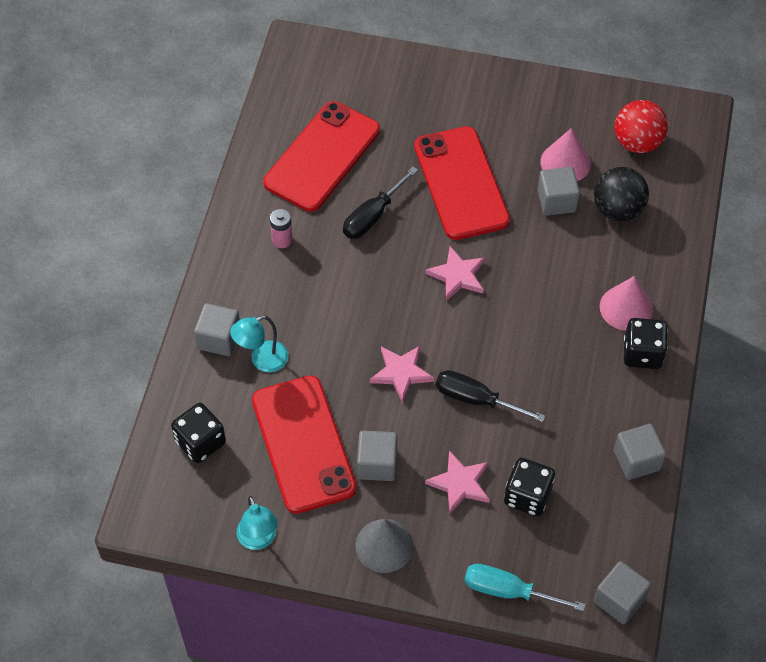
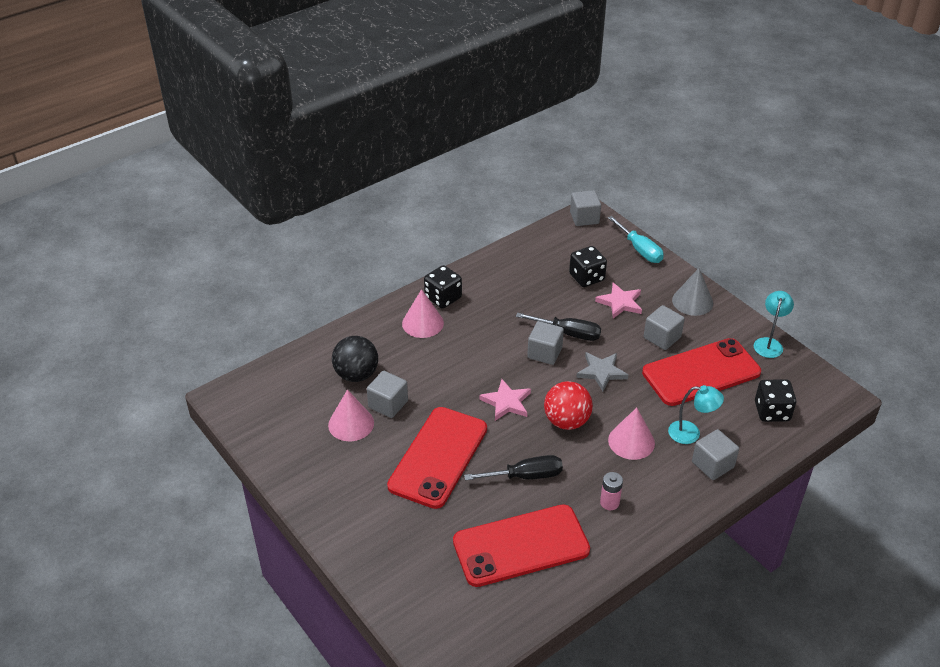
camera: 140 degrees left, 15 degrees down
red phone [252,376,357,514] -> red phone turned 45 degrees clockwise [642,338,761,406]
pink star [370,346,434,403] -> grey star [576,352,628,391]
black screwdriver [436,370,545,422] -> black screwdriver turned 45 degrees counterclockwise [516,312,601,341]
red ball [614,100,668,153] -> red ball moved to [544,381,593,430]
grey cube [614,424,666,480] -> grey cube moved to [527,321,564,365]
none -> pink cone [608,407,655,460]

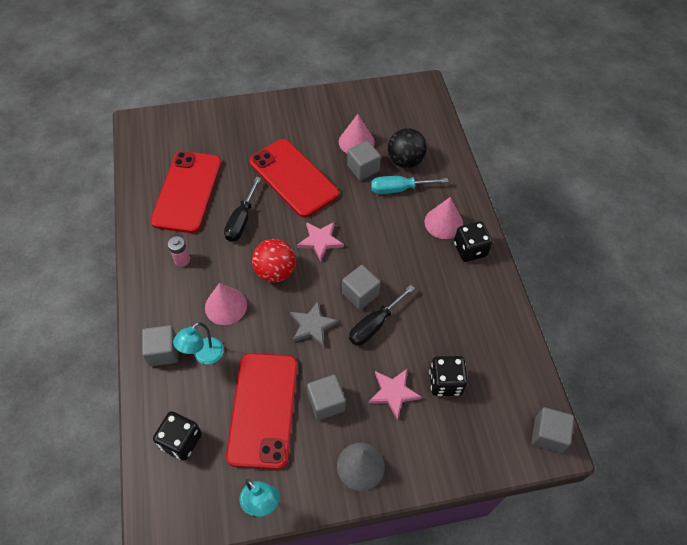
camera: 115 degrees right, 15 degrees up
turquoise screwdriver [608,216,664,263] -> turquoise screwdriver moved to [371,176,449,194]

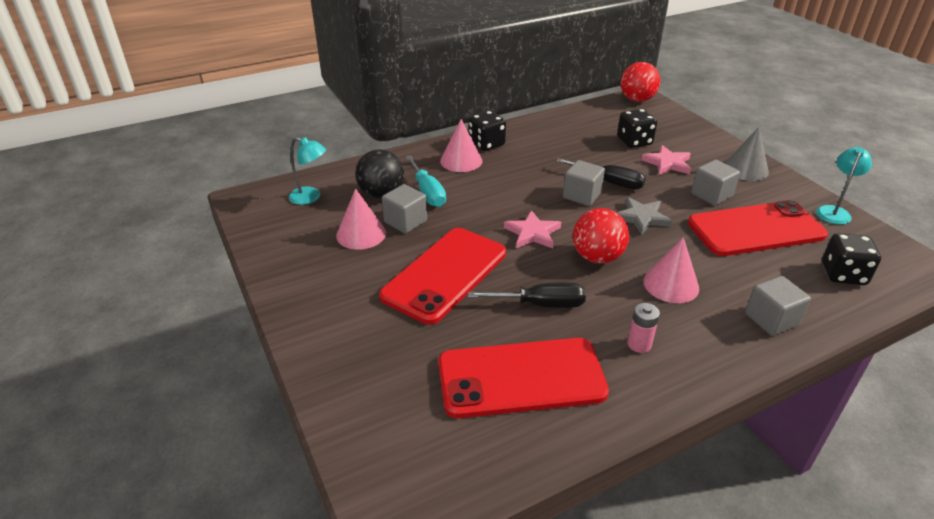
camera: 105 degrees left, 20 degrees down
turquoise lamp [173,322,224,364] -> turquoise lamp moved to [289,137,326,205]
grey cube [532,407,574,453] -> red ball [620,62,660,102]

